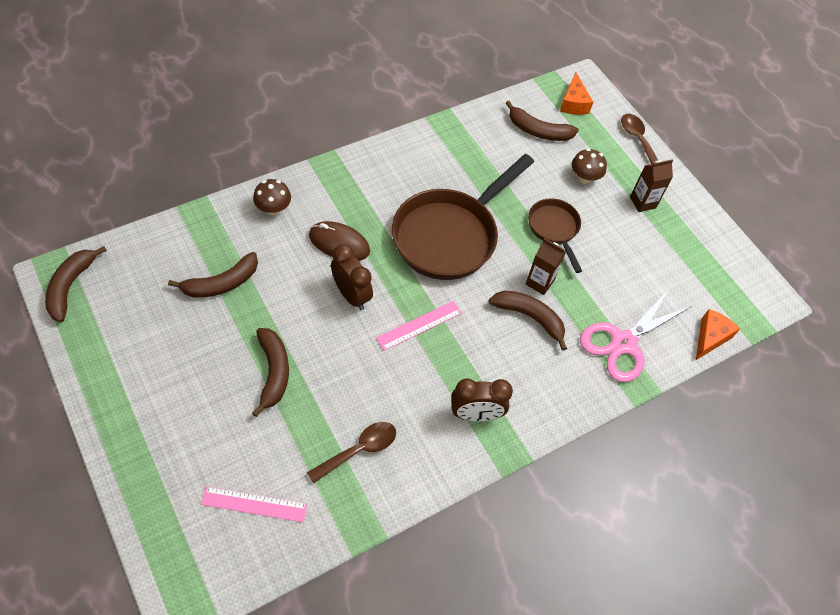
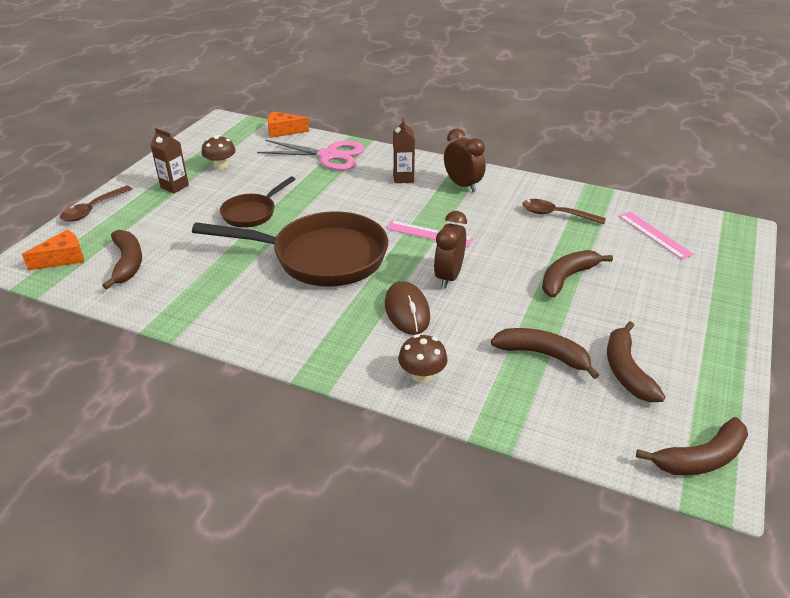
camera: 120 degrees left, 20 degrees down
brown banana [489,291,567,351] -> brown banana moved to [607,321,665,402]
brown carton [526,238,566,295] -> brown carton moved to [393,118,415,183]
brown mushroom [572,148,607,184] -> brown mushroom moved to [202,135,236,170]

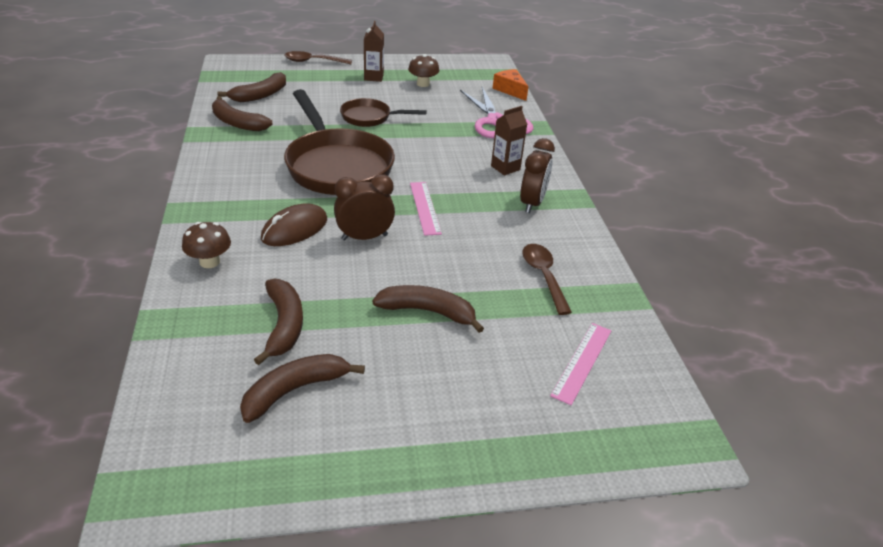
camera: 55 degrees right, 0 degrees up
orange cheese [22,230,84,270] -> none
brown banana [636,417,748,475] -> brown banana moved to [212,96,273,131]

